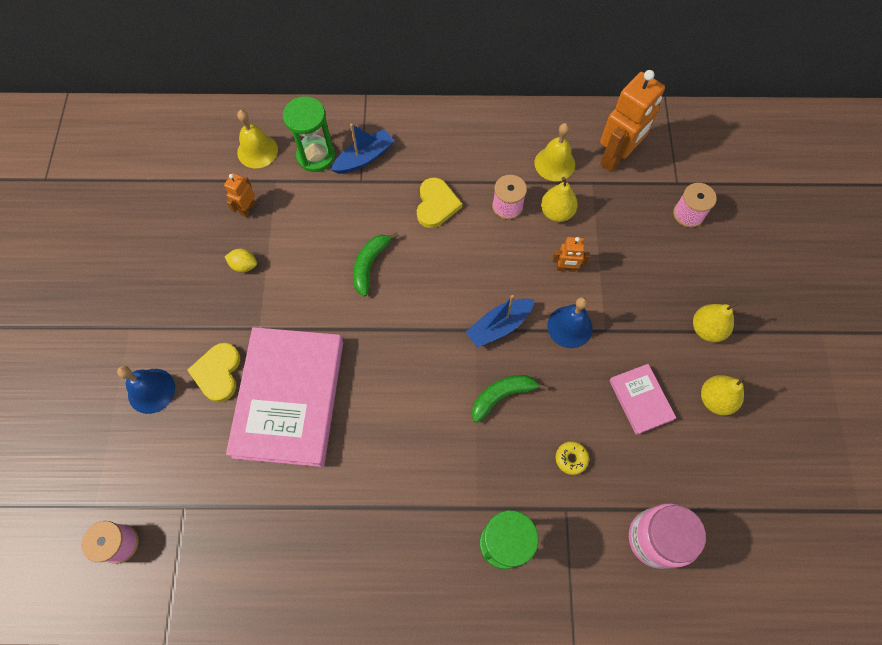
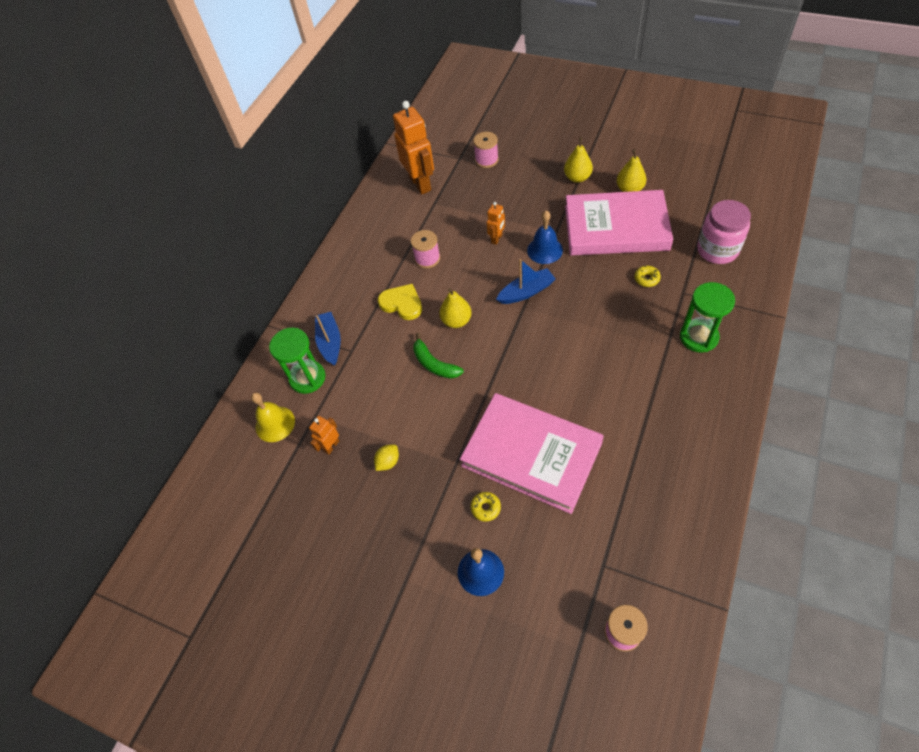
camera: 60 degrees left, 10 degrees down
yellow heart [187,343,240,402] -> yellow donut [471,492,501,522]
orange robot [224,173,255,217] -> orange robot turned 75 degrees clockwise [309,416,339,455]
blue boat [466,295,535,348] -> blue boat turned 105 degrees counterclockwise [496,259,555,304]
green banana [472,375,548,423] -> none
yellow bell [535,123,575,181] -> none
yellow pear [541,177,578,222] -> yellow pear moved to [439,288,472,328]
pink book [609,364,676,435] -> pink book [565,190,673,255], size x2.16

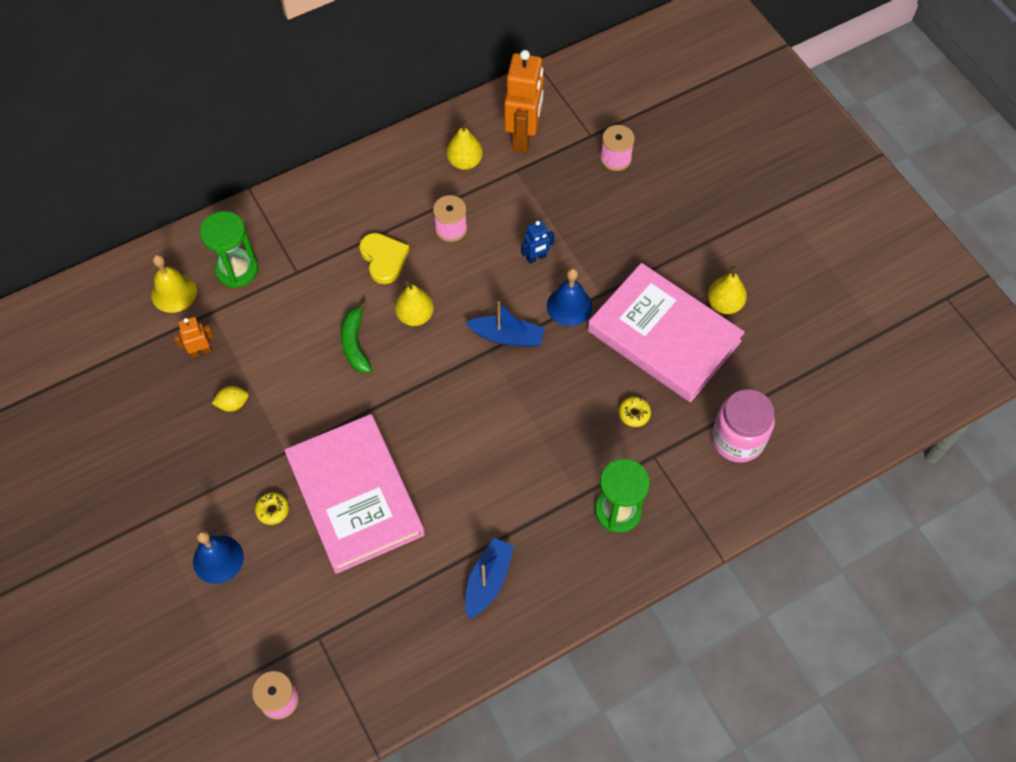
camera: 30 degrees right, 5 degrees up
blue boat [315,312,341,365] -> blue boat moved to [465,538,514,619]
orange robot [487,202,505,245] -> blue robot [521,220,555,264]
yellow pear [564,137,593,183] -> yellow pear moved to [446,120,483,170]

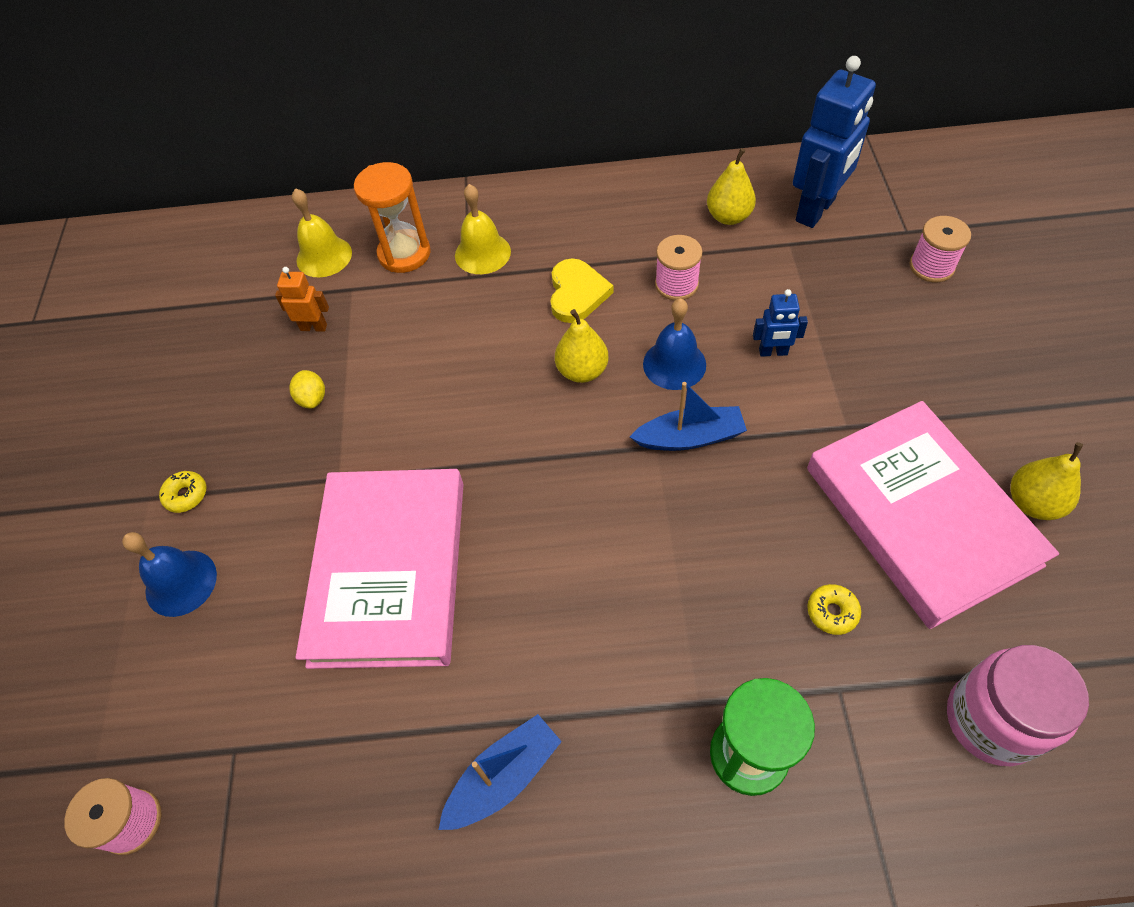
camera: 30 degrees right, 5 degrees down
green hourglass [200,211,258,288] -> orange hourglass [354,162,431,273]
yellow lemon [212,386,249,412] -> yellow lemon turned 60 degrees clockwise [289,370,325,409]
yellow donut [255,492,289,525] -> yellow donut moved to [159,471,206,513]
green banana [341,300,372,373] -> none
blue boat [466,301,544,347] -> blue boat turned 45 degrees counterclockwise [630,382,747,451]
orange robot [504,50,544,153] -> blue robot [793,56,876,228]
blue bell [547,268,592,326] -> blue bell moved to [643,298,706,390]
none -> yellow bell [455,184,511,274]

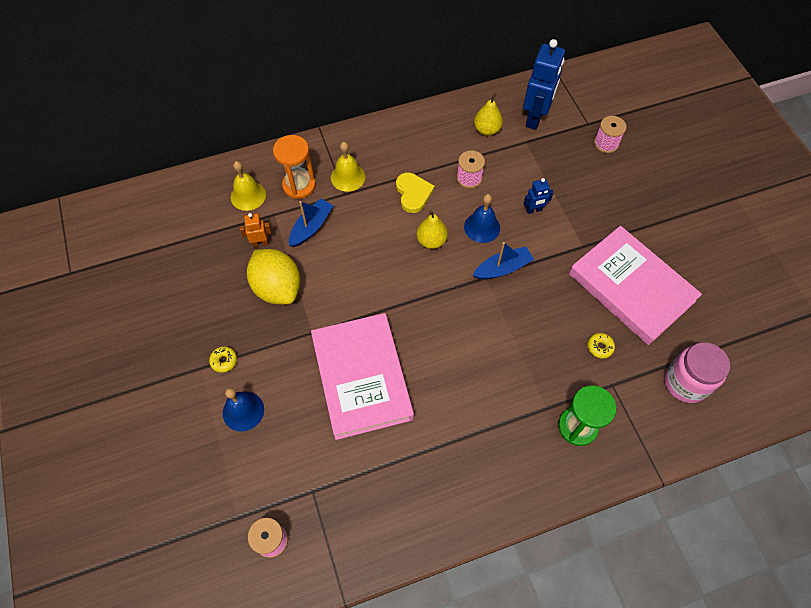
camera: 20 degrees left, 5 degrees up
yellow lemon [289,370,325,409] -> yellow lemon [247,249,300,305], size x2.41
blue boat [439,714,562,830] -> blue boat moved to [289,198,334,247]
yellow pear [1010,442,1083,520] -> none

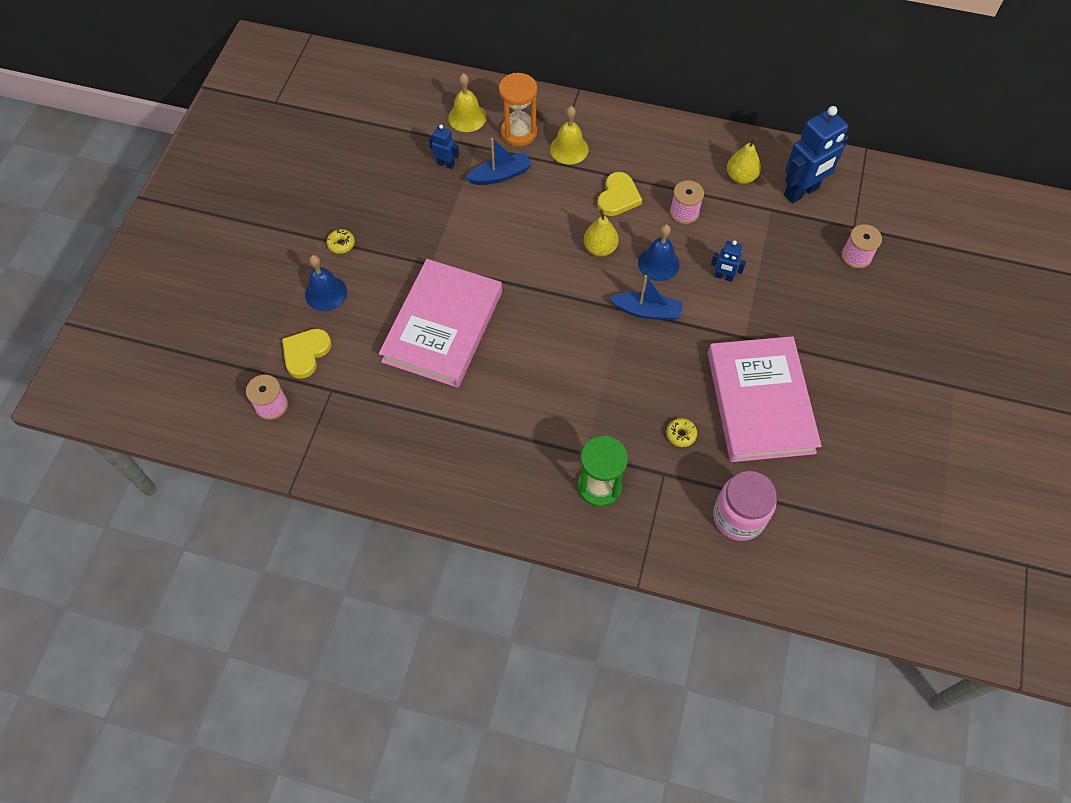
camera: 35 degrees right, 0 degrees up
orange robot [240,213,272,247] -> blue robot [429,125,459,169]
yellow lemon [247,249,300,305] -> none
none -> yellow heart [282,329,331,379]

